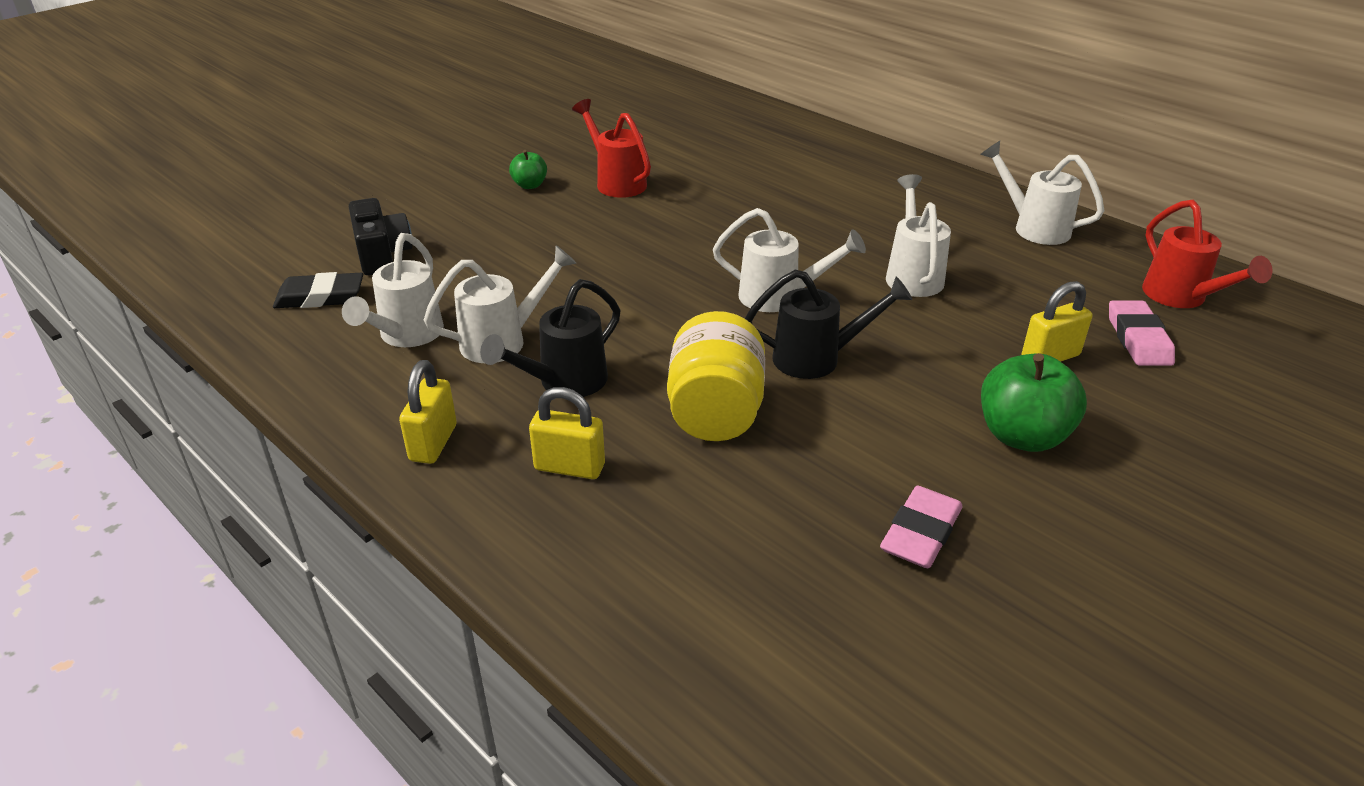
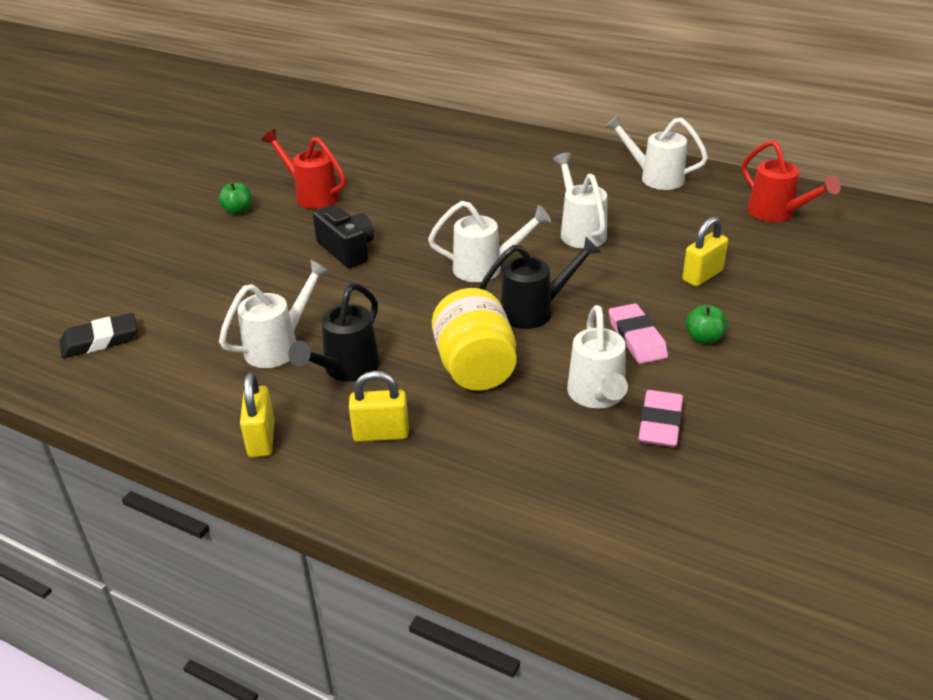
camera: 15 degrees left, 0 degrees up
white watering can [342,233,444,347] -> white watering can moved to [567,305,628,408]
black camera [349,198,412,275] -> black camera moved to [313,205,374,268]
green apple [981,353,1087,452] -> green apple [686,305,728,344], size x0.54
pink eraser [1109,300,1175,366] -> pink eraser moved to [609,303,668,364]

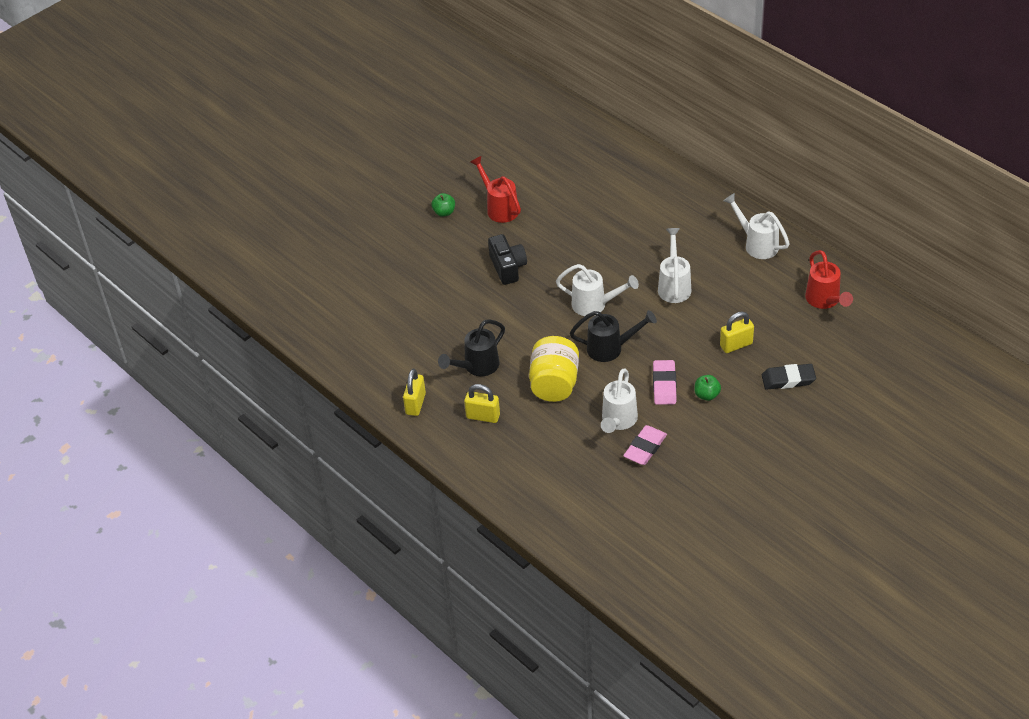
camera: 20 degrees right, 10 degrees up
black eraser [59,313,137,358] -> black eraser moved to [762,364,816,390]
white watering can [219,259,330,368] -> none

